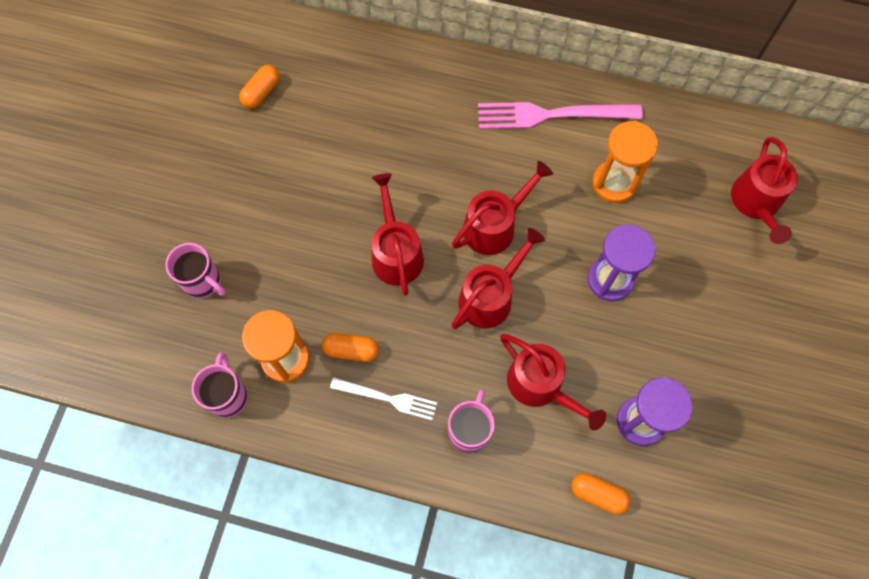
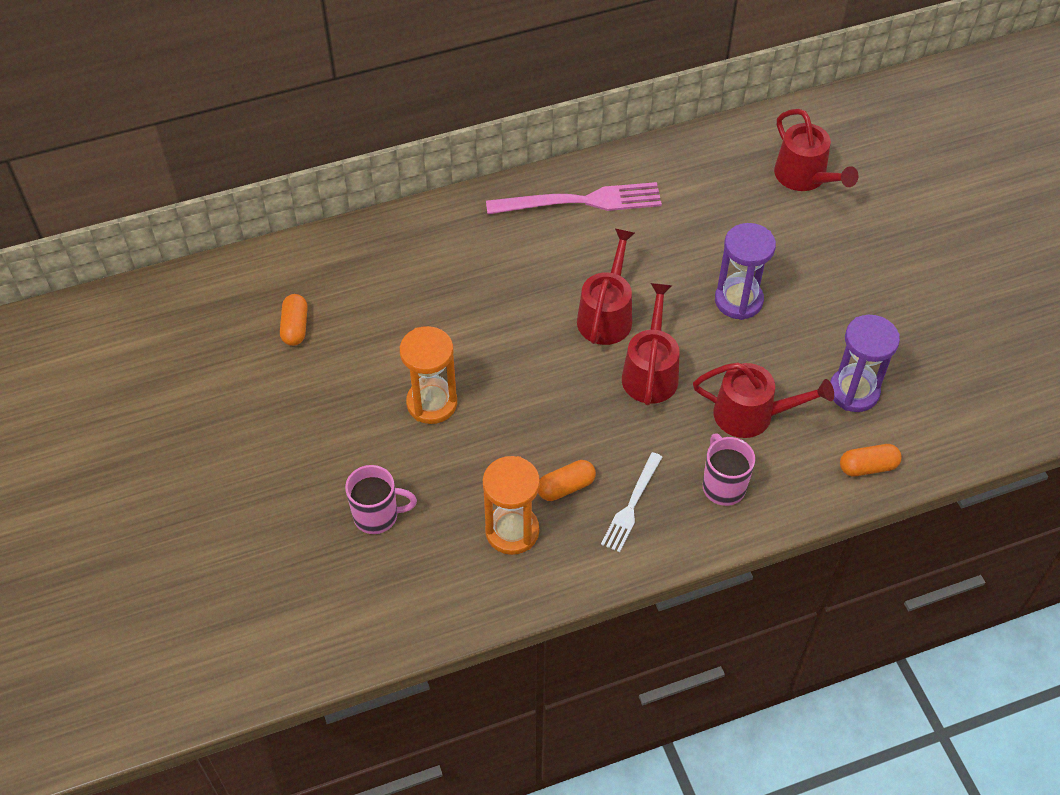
camera: 35 degrees left, 15 degrees down
pink mug [192,352,248,418] -> none
white fork [330,377,437,421] -> white fork turned 135 degrees clockwise [601,452,662,552]
red watering can [372,173,424,296] -> none
pink fork [478,102,643,129] -> pink fork turned 150 degrees counterclockwise [486,182,662,214]
orange hourglass [592,121,658,203] -> orange hourglass moved to [400,326,457,424]

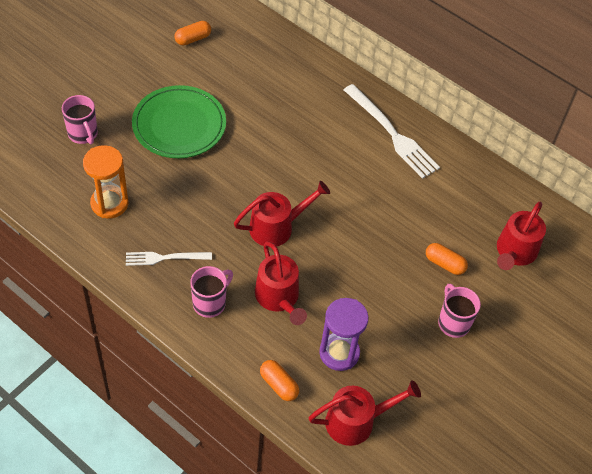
camera: 55 degrees right, 0 degrees up
orange hourglass [400,326,457,424] -> green plate [132,85,226,158]
pink fork [486,182,662,214] -> white fork [344,84,440,179]
orange capsule [538,460,596,501] -> orange capsule moved to [426,243,468,275]
red watering can [577,229,635,345] -> red watering can moved to [309,380,421,446]
purple hourglass [715,223,776,320] -> none
none -> pink mug [438,284,481,338]

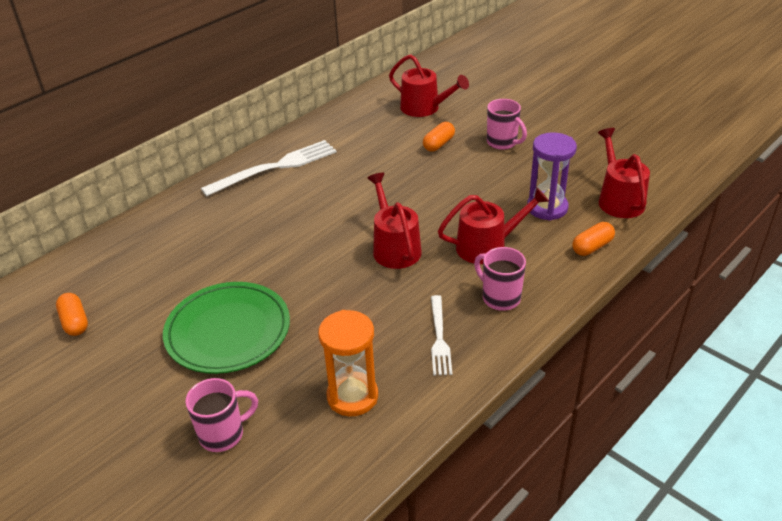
camera: 80 degrees left, 15 degrees down
pink mug [438,284,481,338] -> pink mug turned 120 degrees counterclockwise [487,99,527,150]

